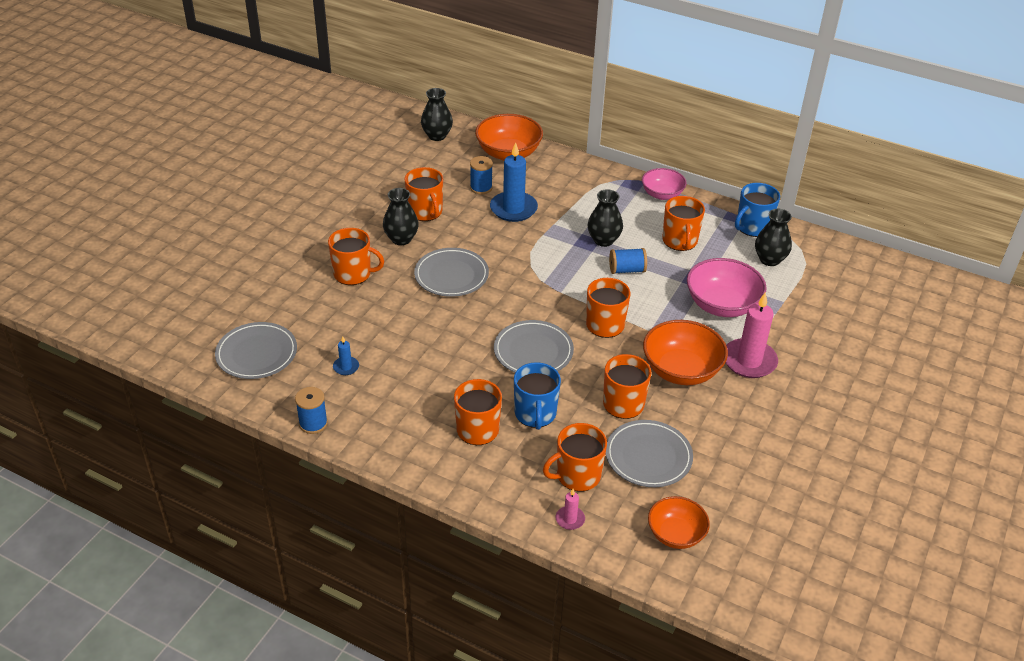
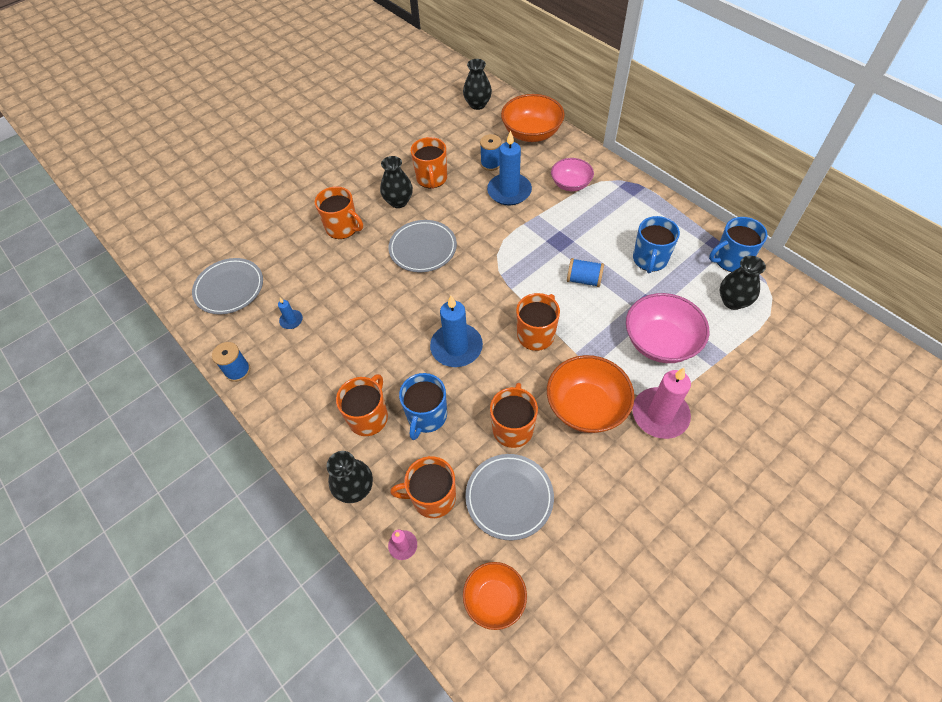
camera: 25 degrees right, 15 degrees up
grey plate [494,320,574,373] -> blue candle [430,295,483,367]
black vase [588,189,623,247] -> black vase moved to [327,451,373,503]
pink bowl [642,168,687,200] -> pink bowl moved to [551,158,594,191]
orange mug [662,196,705,251] -> blue mug [633,216,680,273]

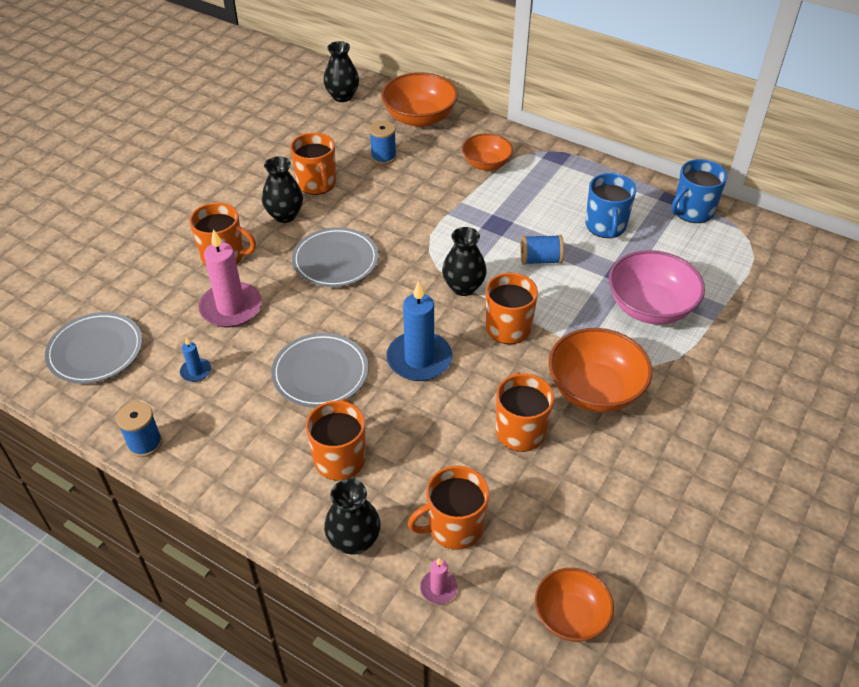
camera: 20 degrees left, 10 degrees down
blue mug [399,373,447,440] -> none
grey plate [465,454,554,540] -> grey plate moved to [271,333,368,408]
blue candle [487,130,532,205] -> none
pink bowl [551,158,594,191] -> orange bowl [462,133,513,170]
pink candle [632,368,691,439] -> pink candle moved to [199,229,262,327]
black vase [720,256,766,310] -> black vase moved to [442,227,487,296]

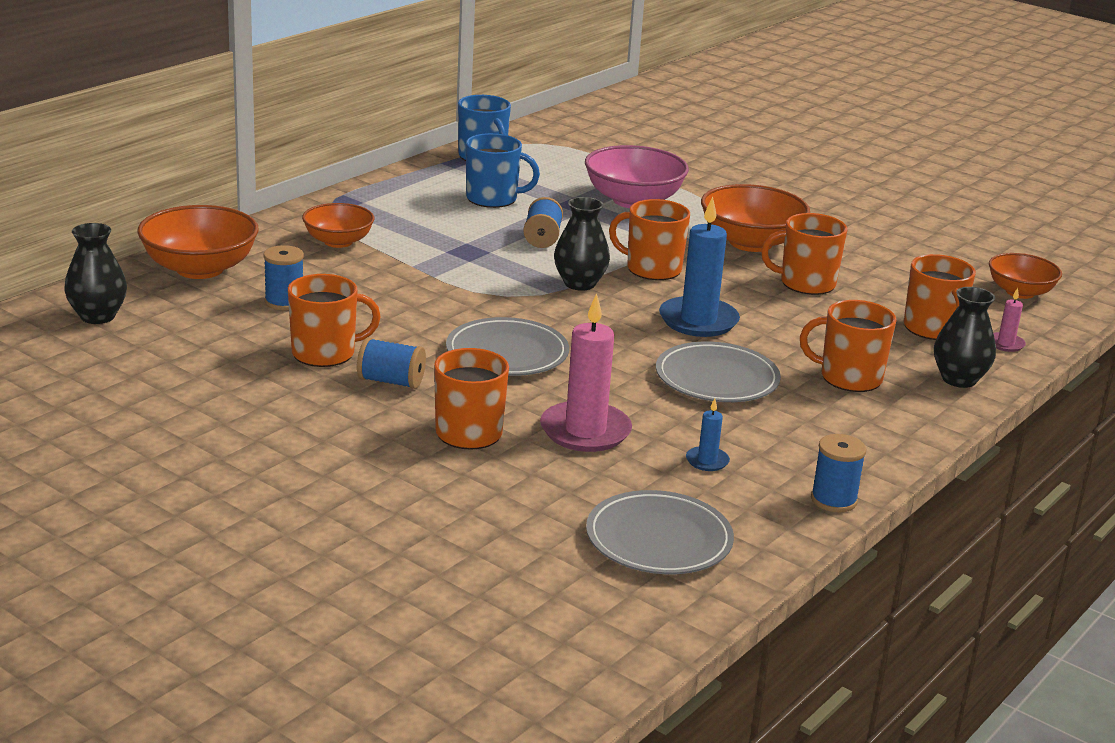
camera: 85 degrees left, 20 degrees down
black vase [262,156,303,223] -> blue spool [357,337,426,389]

